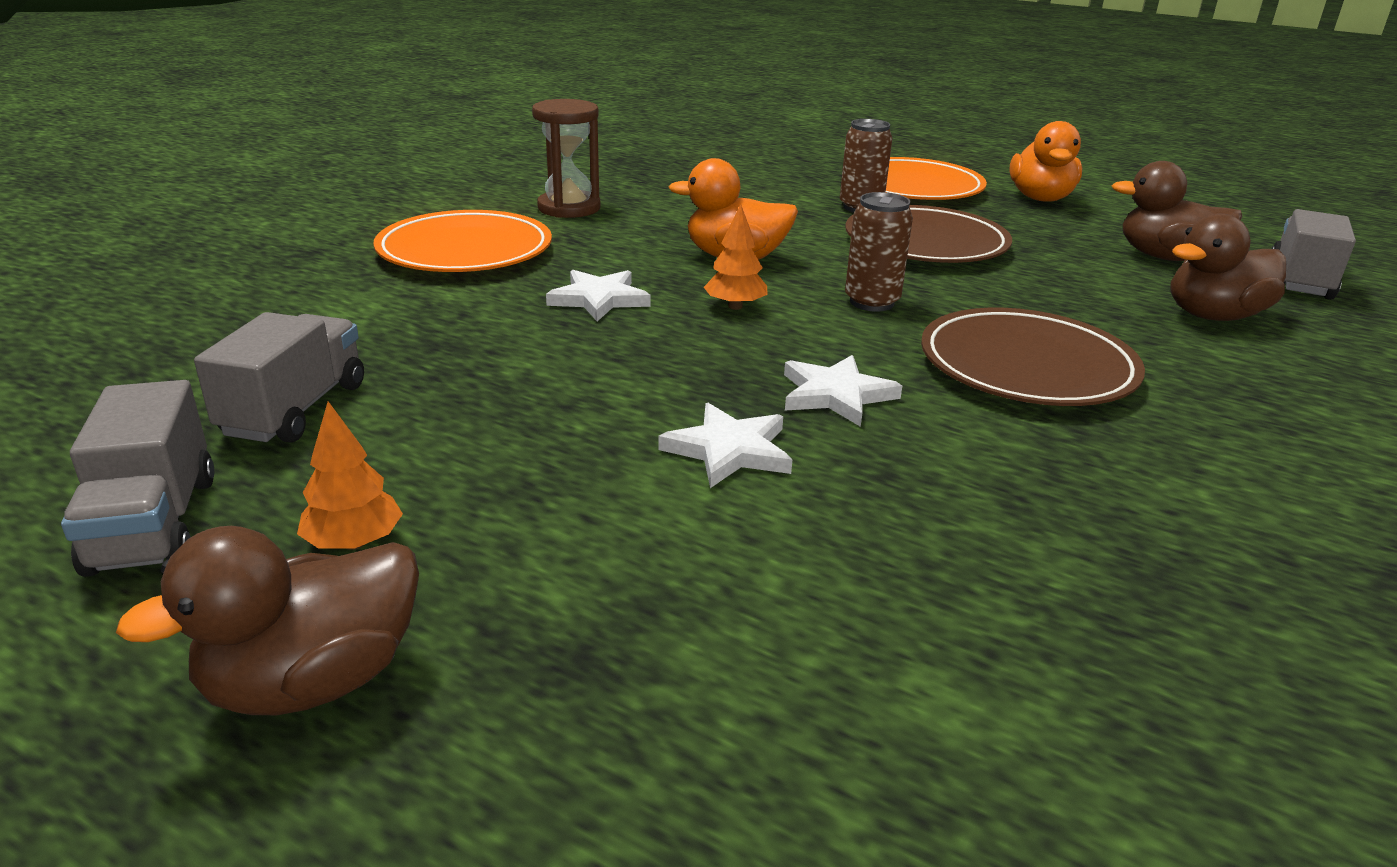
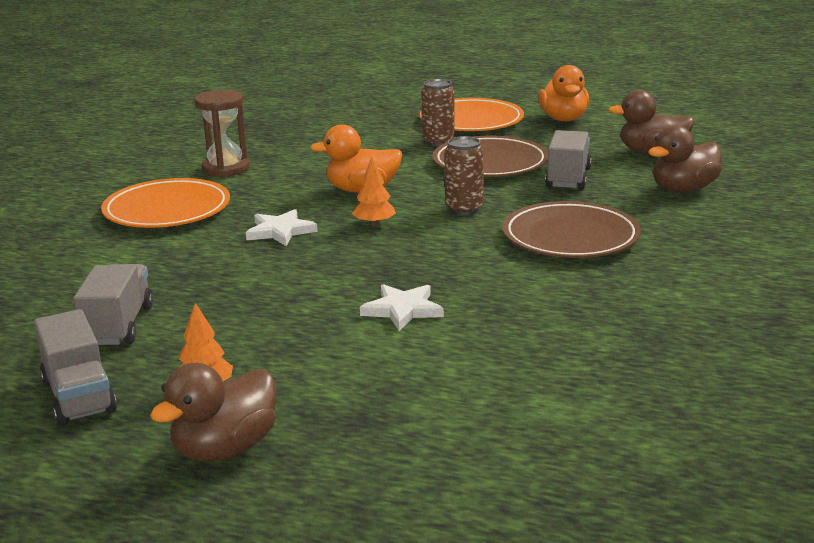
camera: 10 degrees left, 5 degrees down
white star [784,355,902,427] -> none
grey truck [1272,209,1356,300] -> grey truck moved to [545,130,592,190]

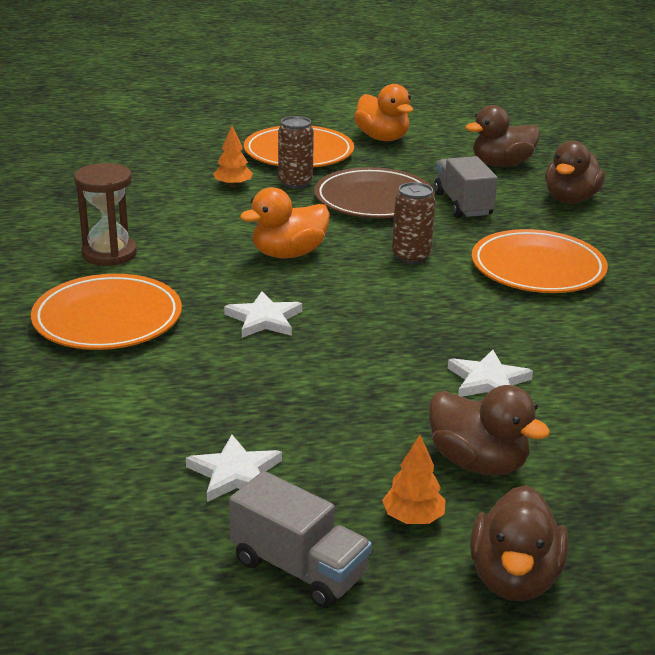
camera: 30 degrees left, 5 degrees up
grey truck [74,264,154,345] -> white star [186,435,282,502]
orange tree [352,157,396,226] -> orange tree moved to [213,126,252,188]
brown plate [502,201,641,258] -> orange plate [472,229,608,293]
none -> brown duck [429,385,550,476]

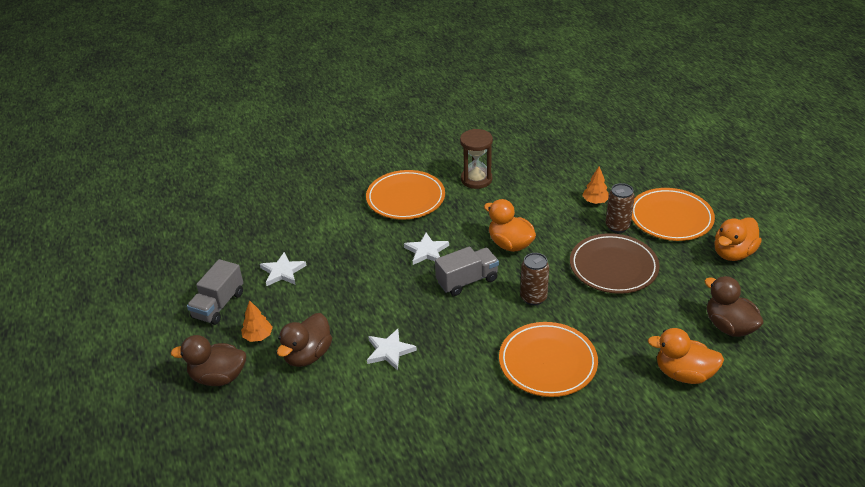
camera: 80 degrees right, 10 degrees up
grey truck [434,156,498,218] -> grey truck moved to [435,246,499,296]
brown duck [545,141,605,204] -> orange duck [648,328,724,384]

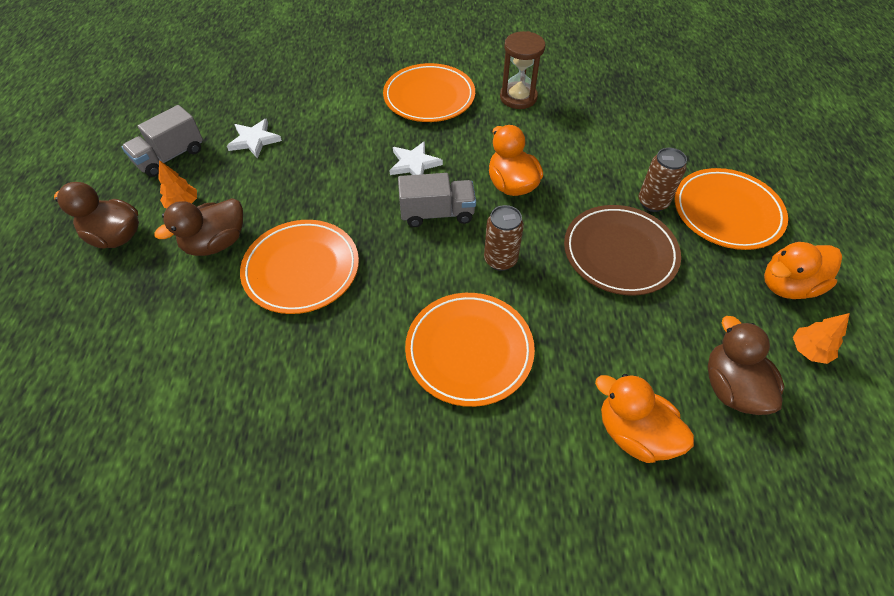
camera: 20 degrees right, 15 degrees up
white star [367,329,417,371] -> orange plate [240,220,359,314]
orange tree [582,166,609,204] -> orange tree moved to [793,313,850,364]

